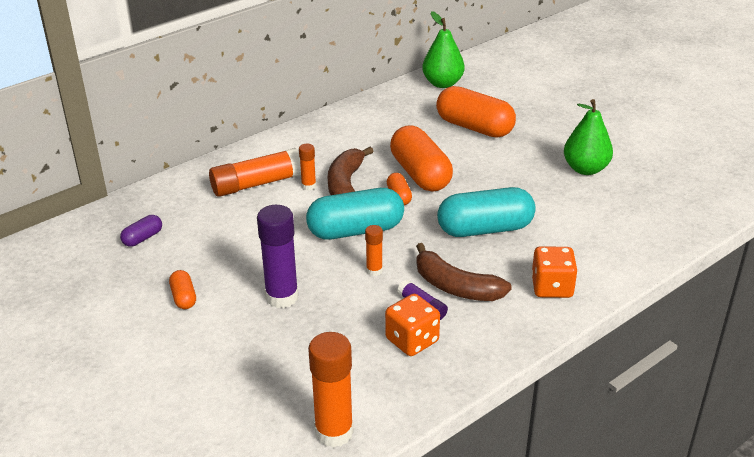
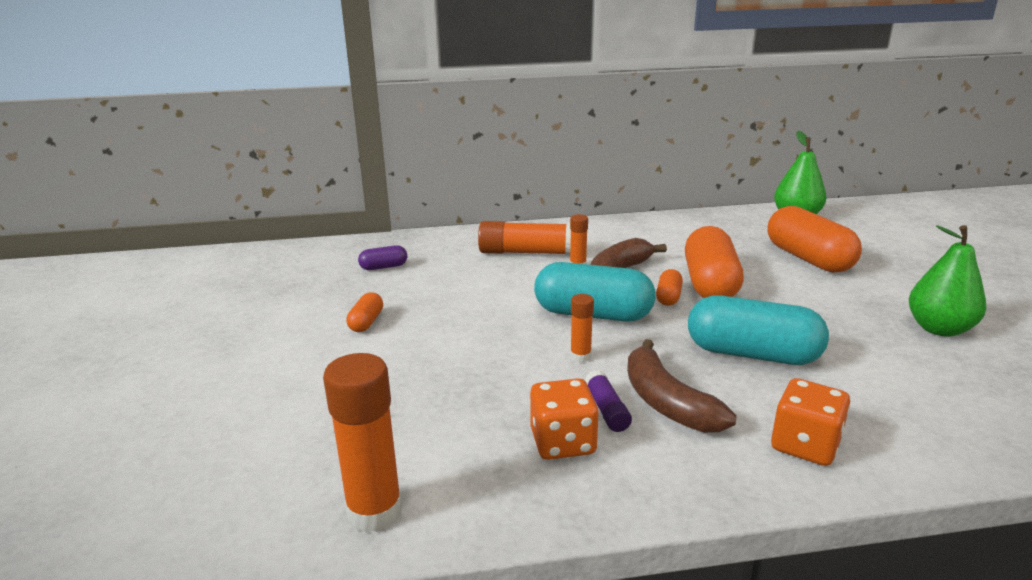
camera: 30 degrees right, 10 degrees down
purple glue stick [257,205,299,308] -> none

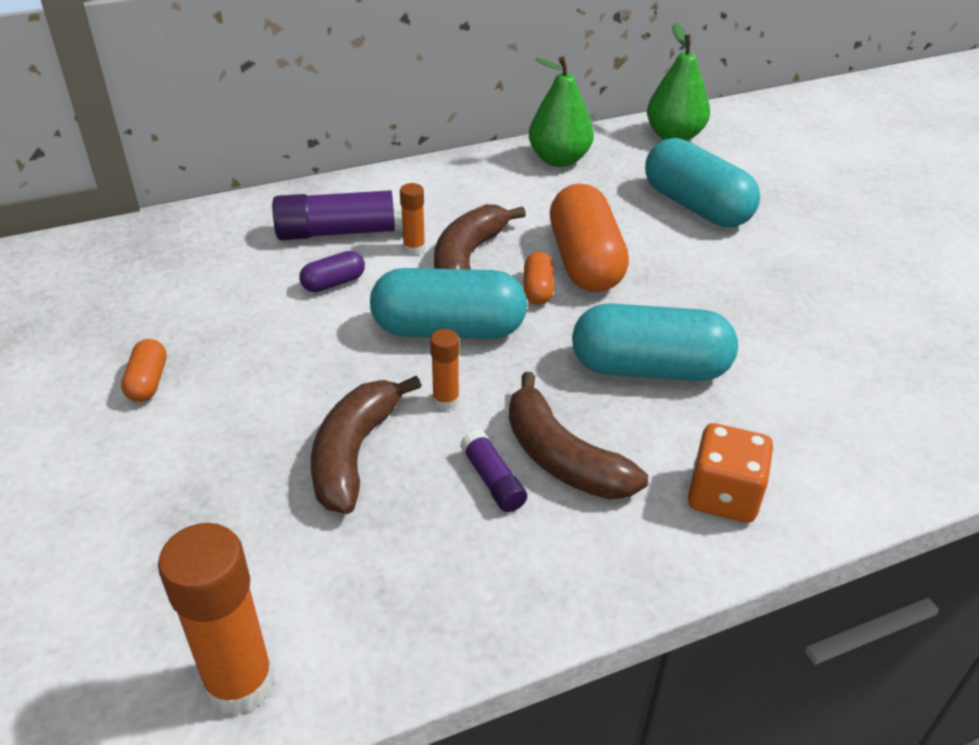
camera: 15 degrees left, 15 degrees up
purple capsule [358,245,407,270] -> purple capsule moved to [299,251,365,292]
orange glue stick [478,221,571,255] -> purple glue stick [272,189,403,240]
orange dice [530,378,599,460] -> none
orange capsule [767,206,862,273] -> turquoise capsule [645,138,760,227]
green pear [909,225,986,337] -> green pear moved to [529,56,594,167]
none -> brown banana [311,376,421,514]

